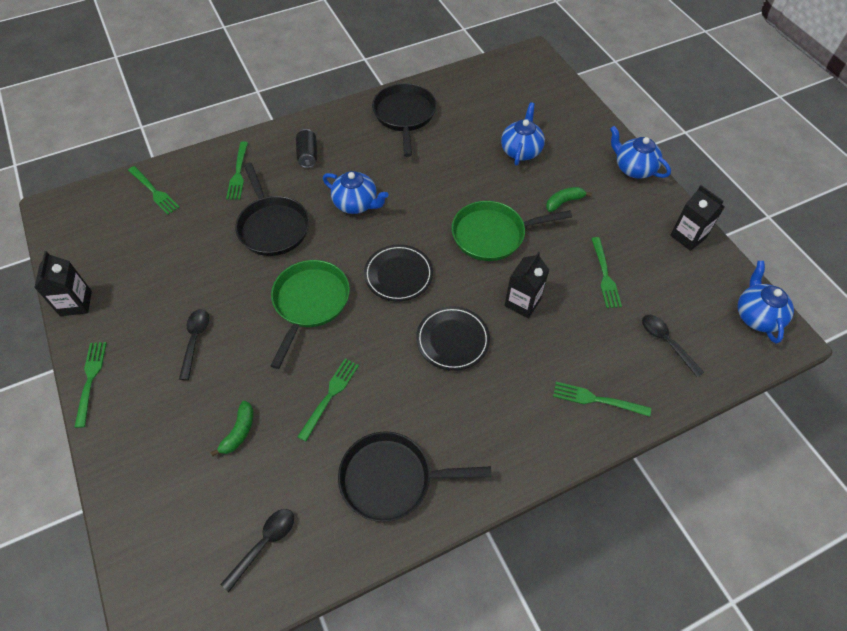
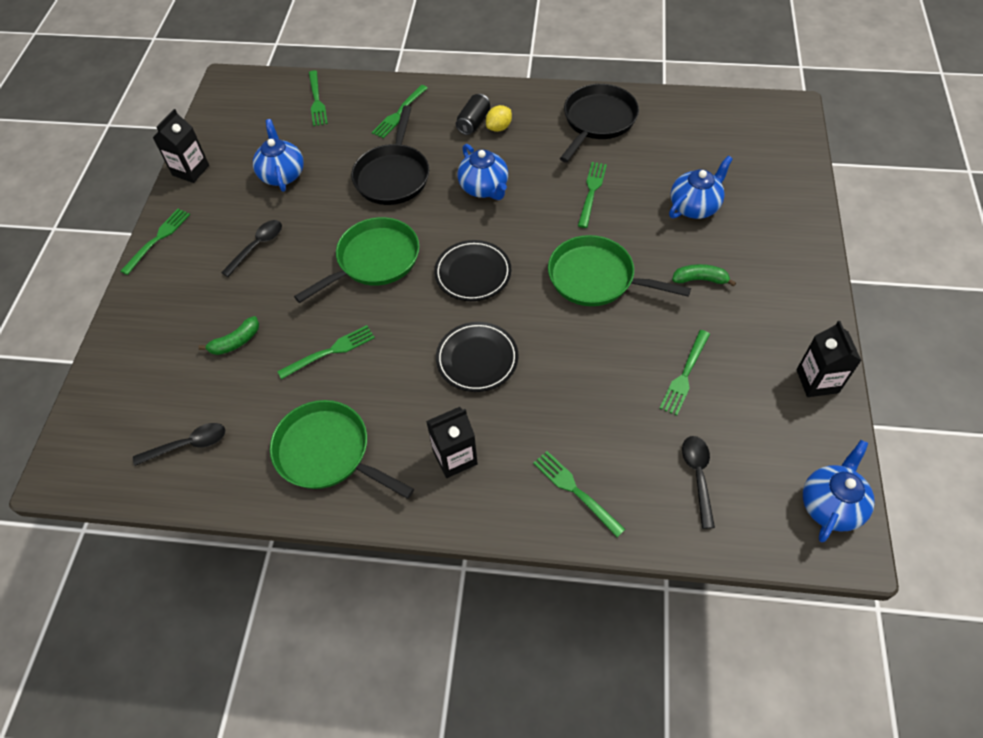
camera: 35 degrees right, 0 degrees up
black pan [338,431,492,522] -> green pan [270,400,414,499]
black carton [505,252,549,318] -> black carton moved to [426,407,478,478]
blue teapot [610,126,671,178] -> blue teapot moved to [253,119,304,192]
none -> yellow lemon [486,105,512,132]
none -> green fork [578,162,607,228]

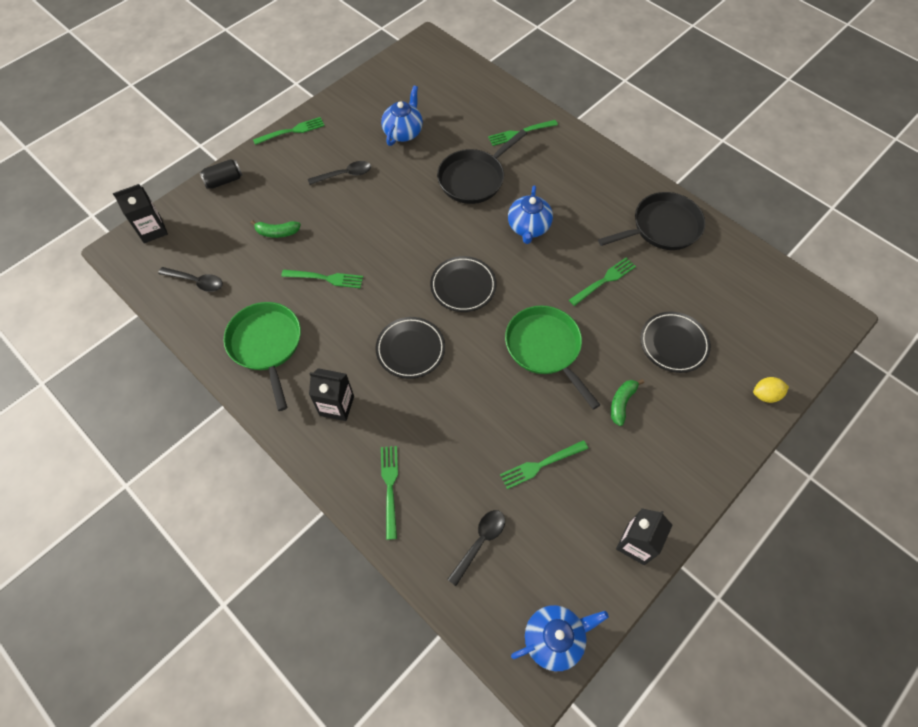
camera: 35 degrees right, 5 degrees up
black carton [153,109,209,183] -> black carton moved to [113,184,168,243]
green pan [294,217,419,303] -> none
green fork [309,70,328,126] -> none
black can [456,94,490,135] -> black can moved to [199,159,242,189]
yellow lemon [486,105,512,132] -> yellow lemon moved to [753,377,789,403]
blue teapot [669,156,733,219] -> black plate [640,312,711,373]
green banana [672,264,736,287] -> green banana turned 105 degrees counterclockwise [611,379,644,426]

